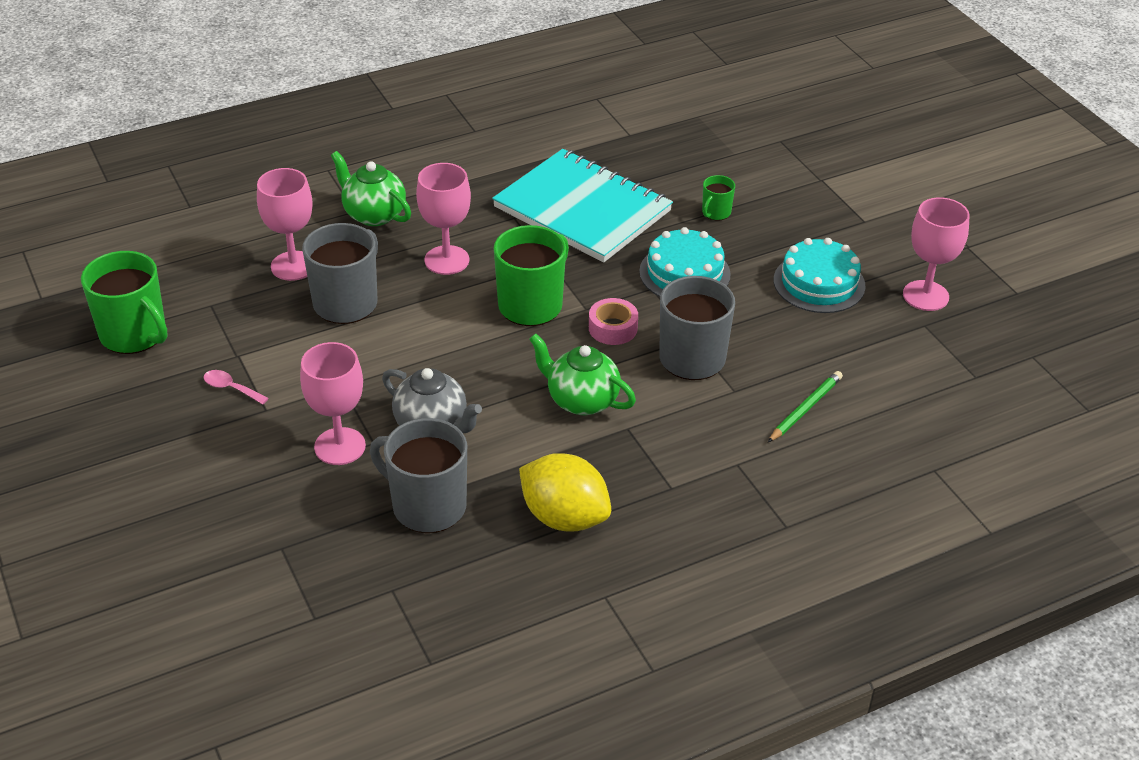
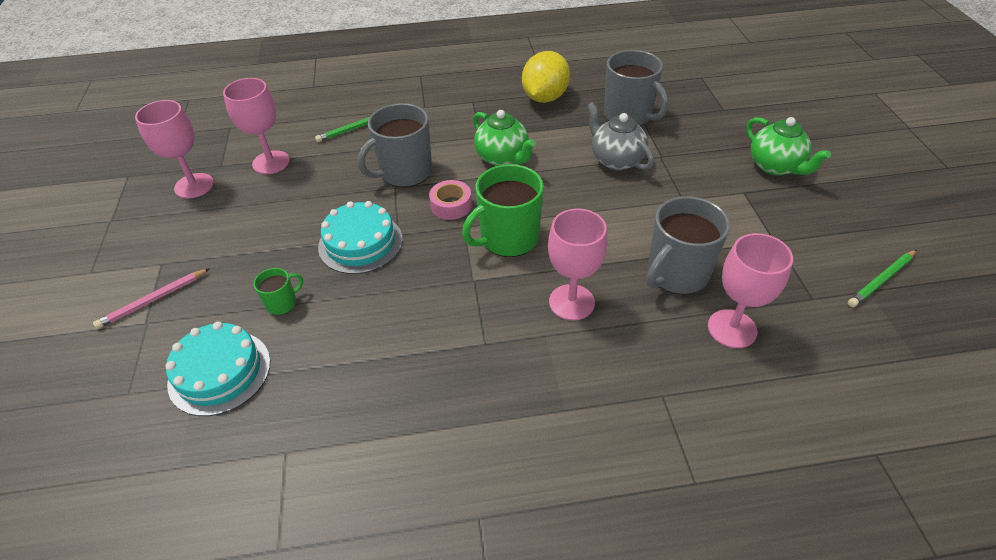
camera: 160 degrees left, 5 degrees up
green mug [81,251,167,354] -> green pencil [848,250,917,307]
pink spoon [204,370,269,405] -> none
pink goblet [300,342,366,465] -> pink goblet moved to [223,78,290,174]
green teapot [331,151,411,226] -> green teapot moved to [746,117,831,176]
turquoise notebook [492,149,673,263] -> none
yellow lemon [519,453,611,531] -> yellow lemon turned 60 degrees clockwise [522,51,570,103]
turquoise cake [774,238,866,313] -> turquoise cake moved to [165,322,270,416]
none -> pink pencil [93,268,210,329]

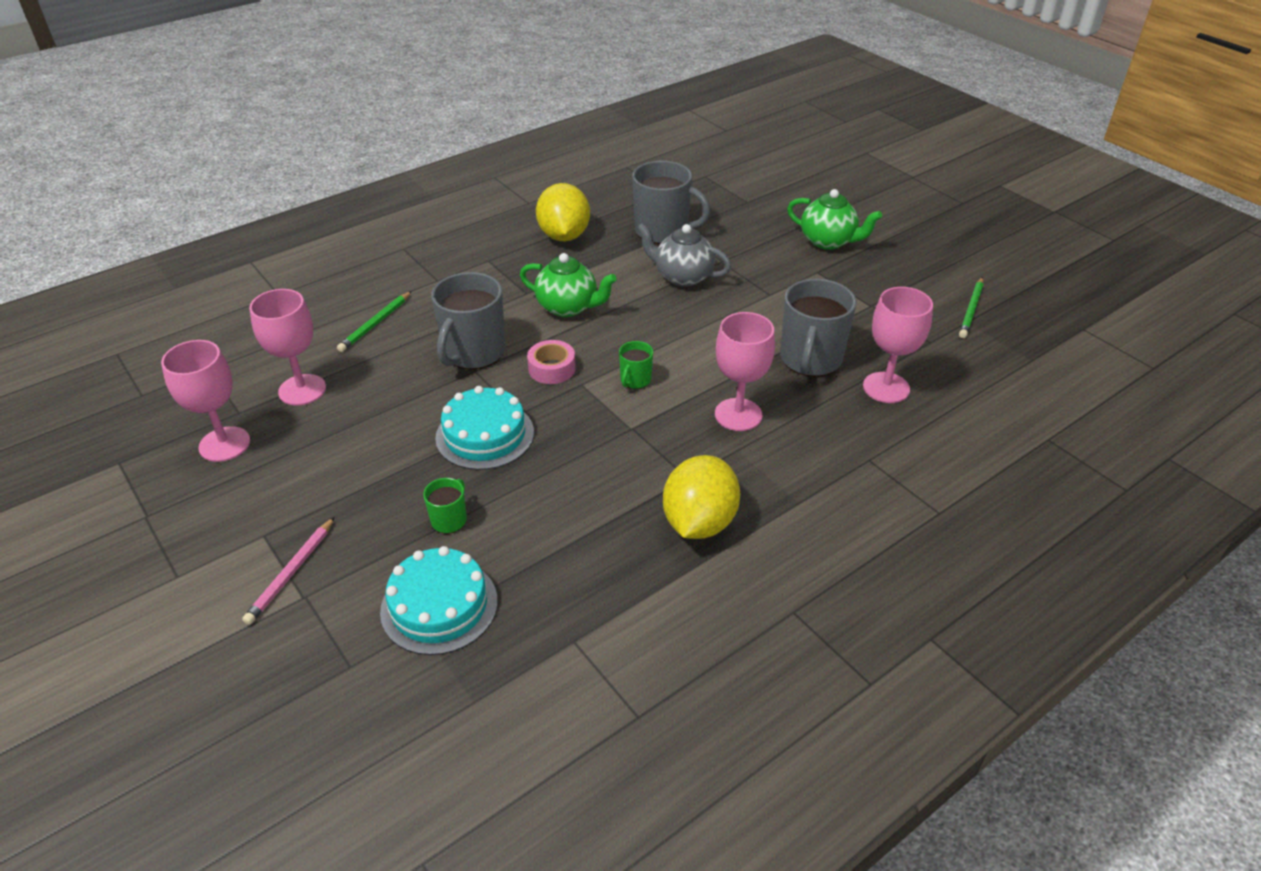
camera: 30 degrees left, 5 degrees down
green mug [462,164,544,257] -> green mug [619,341,653,389], size x0.49
none -> yellow lemon [663,455,740,539]

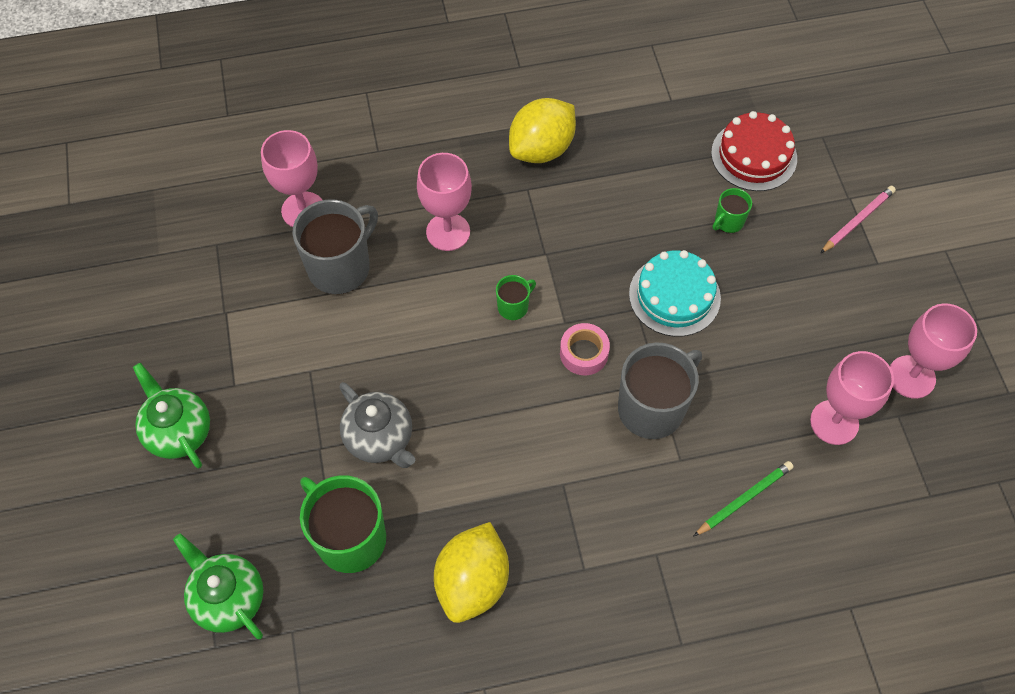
camera: 155 degrees left, 20 degrees up
turquoise cake [380,546,498,655] -> red cake [711,111,797,191]
green teapot [520,253,617,317] -> green teapot moved to [173,534,263,639]
grey mug [632,161,710,244] -> green mug [300,475,386,573]
green pencil [959,277,984,338] -> none

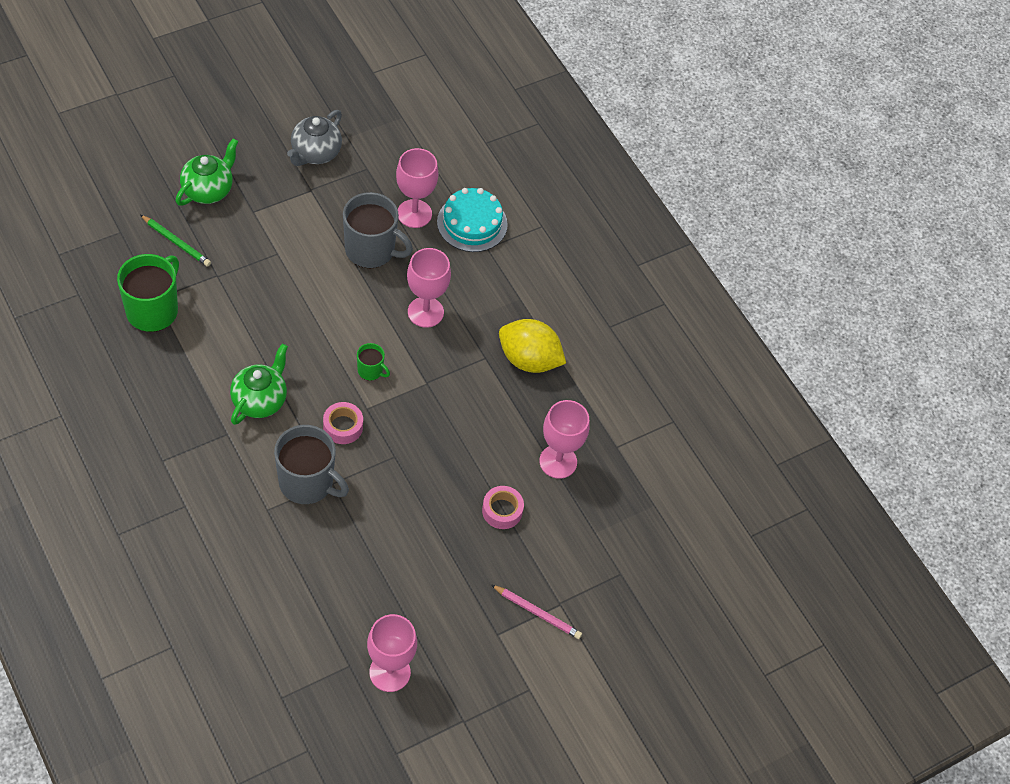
camera: 65 degrees right, 5 degrees down
green teapot [173,534,263,639] -> green teapot moved to [230,344,288,425]
grey teapot [340,382,415,468] -> grey teapot moved to [287,110,342,166]
yellow lemon [434,522,509,623] -> none
turquoise cake [629,250,721,337] -> turquoise cake moved to [437,188,508,252]
green pencil [693,461,793,537] -> green pencil moved to [140,215,211,267]
red cake [711,111,797,191] -> none
green mug [713,188,752,233] -> pink tape [482,486,524,529]
pink goblet [810,351,894,445] -> pink goblet moved to [539,400,590,479]

